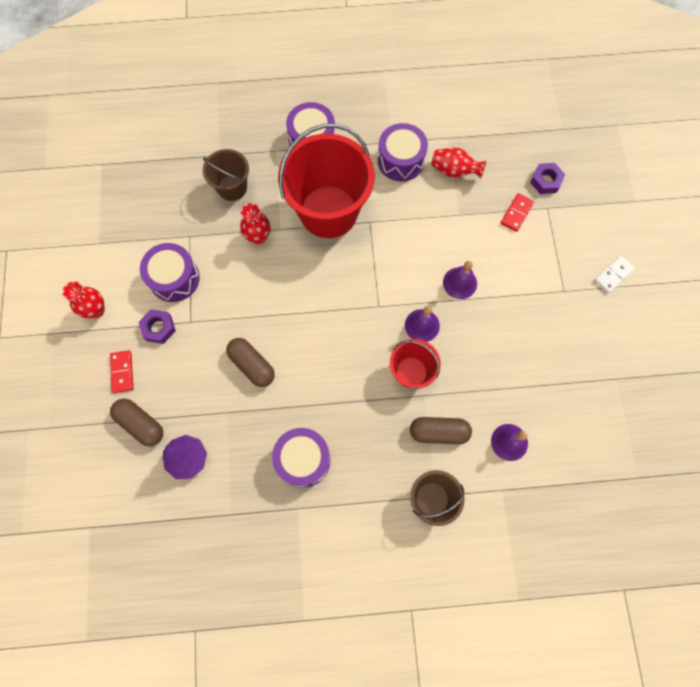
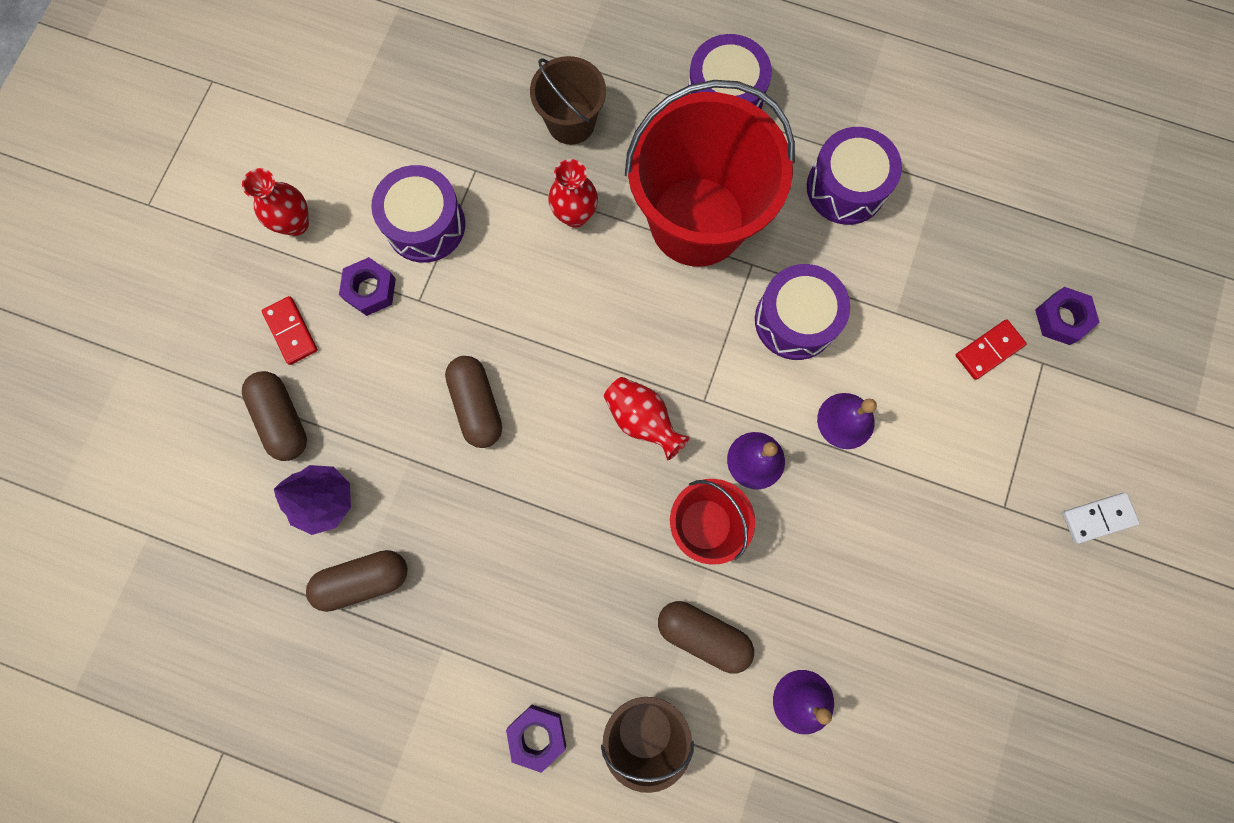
camera: 25 degrees right, 5 degrees up
red domino [110,351,133,393] -> red domino turned 45 degrees counterclockwise [262,296,318,365]
purple drum [272,428,330,488] -> purple drum moved to [755,264,850,360]
red vase [431,148,486,178] -> red vase moved to [604,377,690,461]
none -> brown capsule [306,550,407,612]
none -> purple nut [506,705,566,773]

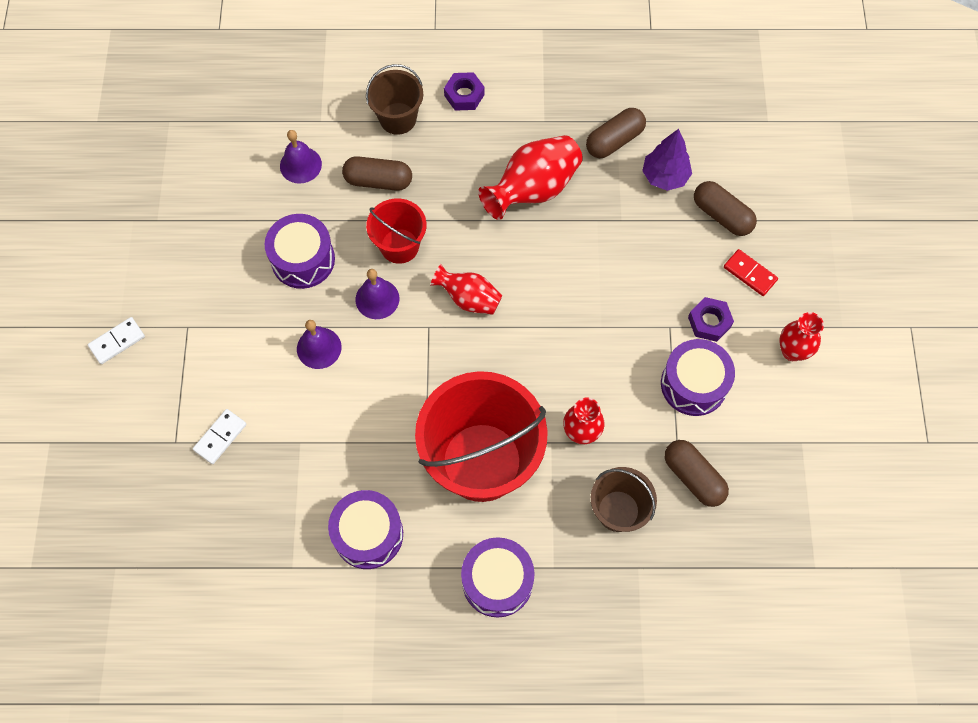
camera: 160 degrees right, 10 degrees down
brown capsule [445,356,502,448] -> brown capsule moved to [665,440,729,507]
purple drum [755,264,850,360] -> purple drum moved to [265,214,335,289]
red domino [956,319,1027,380] -> white domino [193,409,247,464]
purple nut [1035,287,1100,345] -> none
none -> red vase [478,135,583,220]

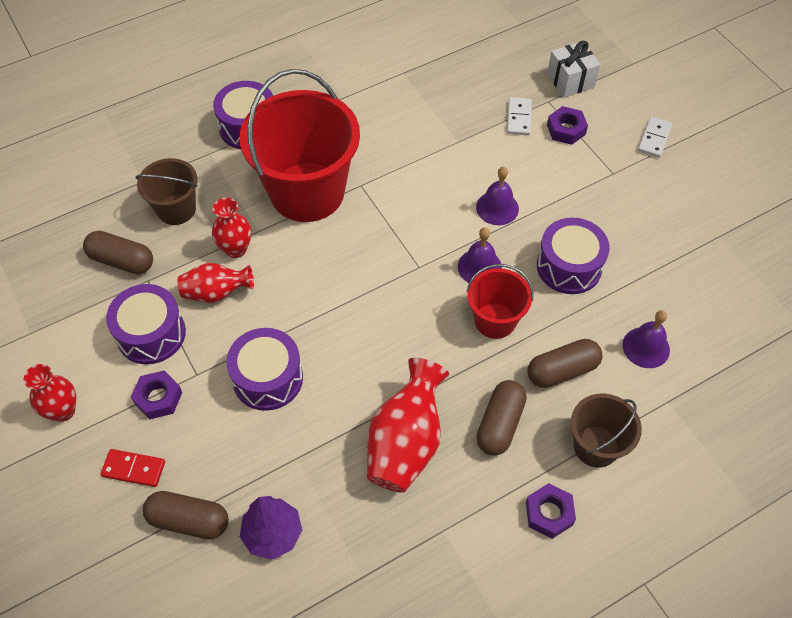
camera: 150 degrees right, 10 degrees down
purple drum [328,490,403,569] -> purple drum moved to [227,328,303,411]
red vase [430,264,502,315] -> red vase moved to [178,263,254,303]
brown capsule [586,108,646,158] -> brown capsule moved to [476,380,526,456]
none -> white gift [547,41,601,98]
none -> purple nut [547,106,588,145]

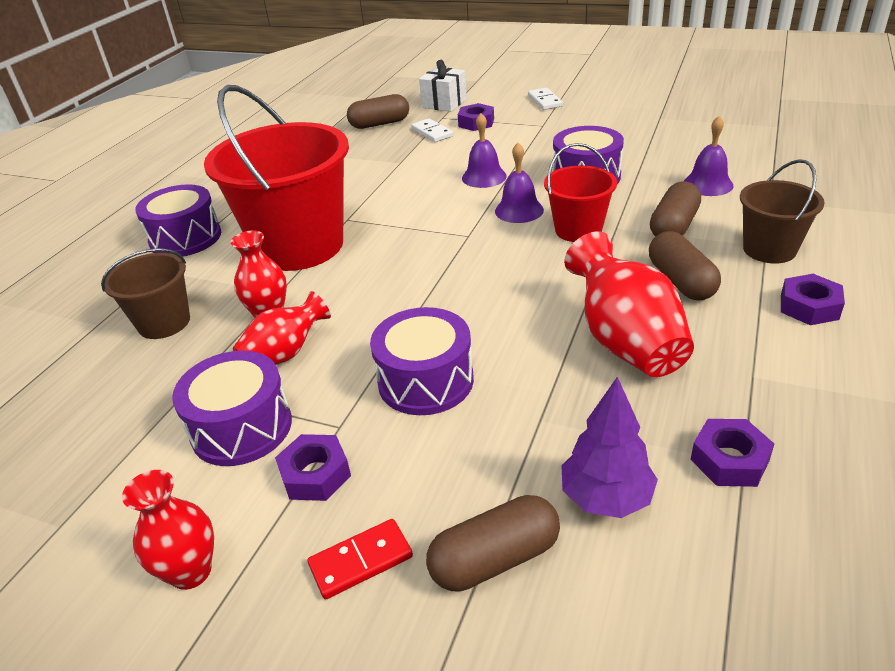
camera: 35 degrees left, 20 degrees down
brown capsule [83,231,153,274] -> brown capsule moved to [347,94,409,129]
none -> purple nut [690,419,774,487]

